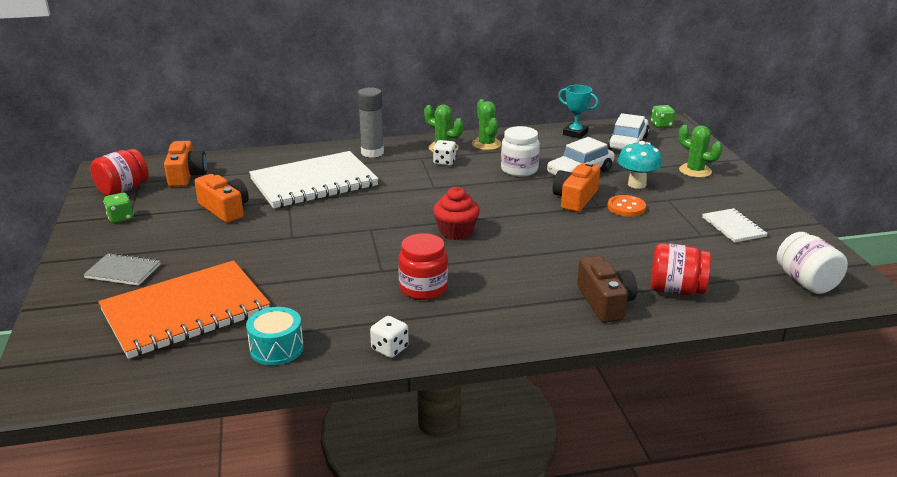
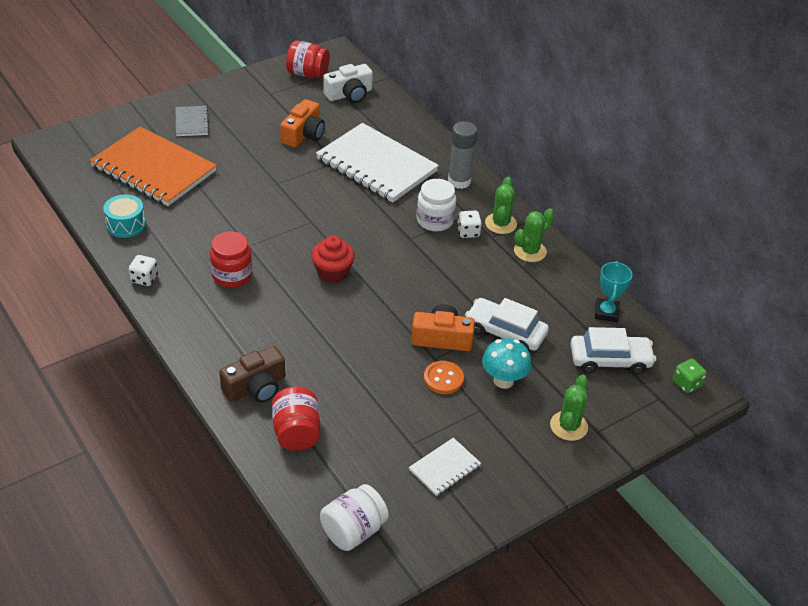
camera: 65 degrees right, 15 degrees up
green dice [104,193,134,223] -> none
orange camera [164,141,207,187] -> white camera [323,64,373,103]
white jar [501,126,540,177] -> white jar moved to [416,179,456,232]

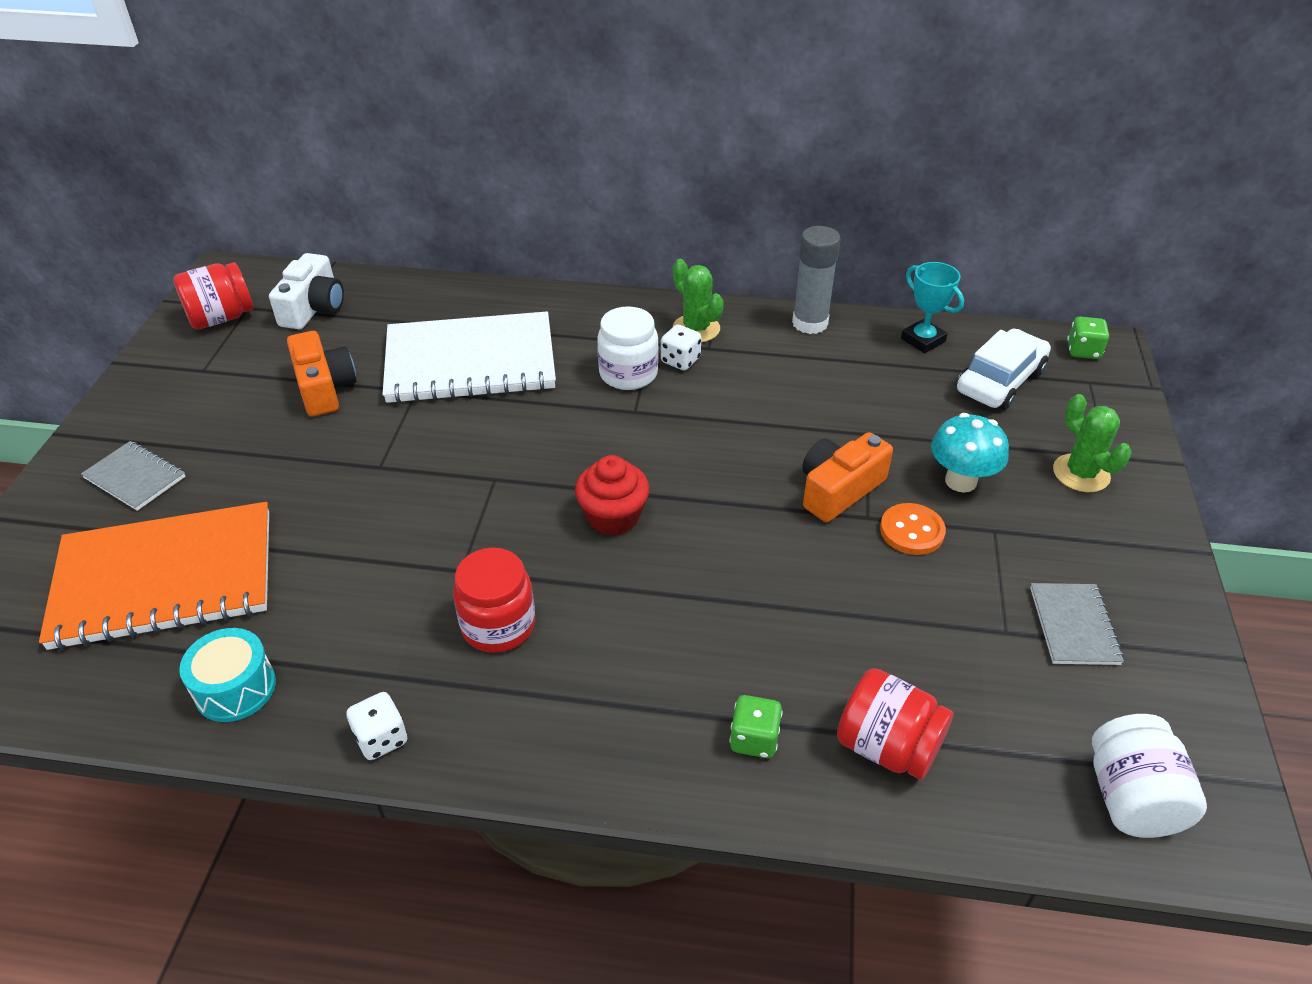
camera: 45 degrees left, 0 degrees up
brown camera [219,346,285,403] -> green dice [729,695,783,758]
white notebook [409,438,481,496] -> grey notebook [1030,583,1124,665]
grey glue stick [448,121,477,189] -> grey glue stick moved to [792,226,841,334]
white car [465,298,549,351] -> none
green cactus [514,208,554,262] -> none

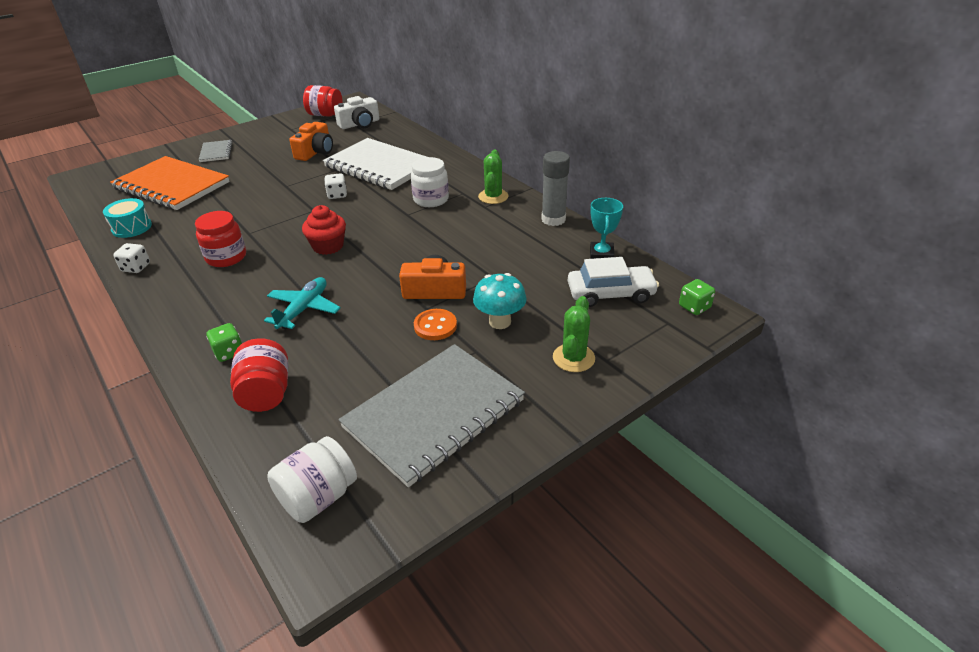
camera: 45 degrees right, 5 degrees down
white dice [661,325,701,370] -> white dice moved to [324,173,347,199]
grey notebook [1030,583,1124,665] -> grey notebook [338,344,525,487], size x2.18
none -> turquoise plane [264,277,341,329]

